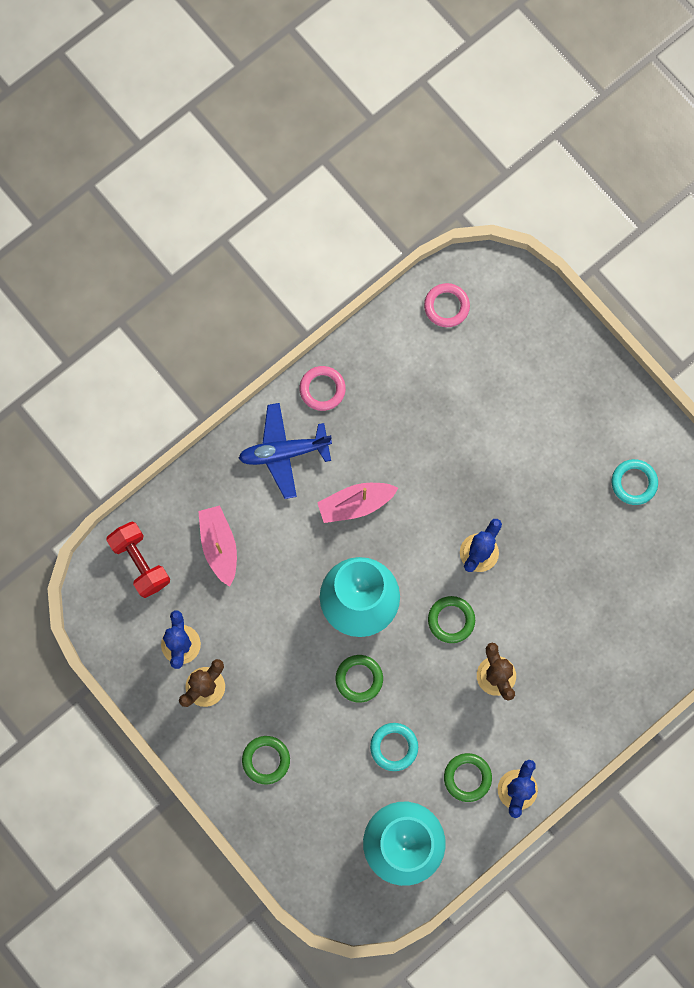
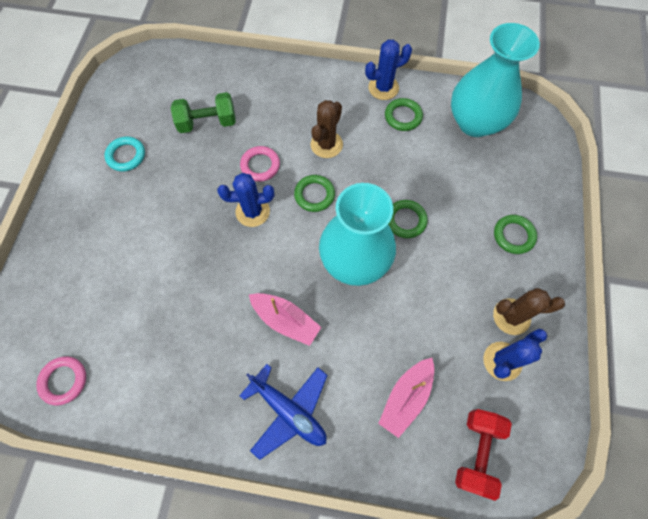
camera: 130 degrees left, 10 degrees down
pink ring [299,366,346,411] -> pink ring moved to [240,146,280,182]
turquoise ring [370,723,418,771] -> none
none -> green dumbbell [171,92,236,133]

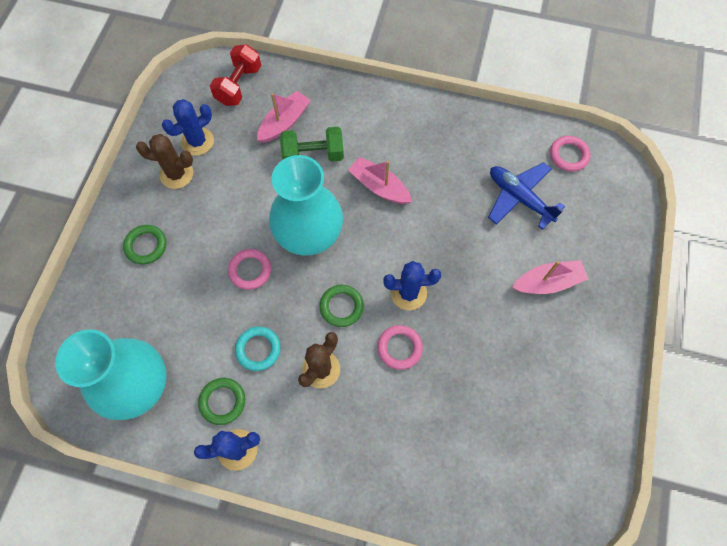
camera: 175 degrees left, 0 degrees up
turquoise ring [104,136,145,172] -> turquoise ring moved to [235,327,281,371]
green dumbbell [171,92,236,133] -> green dumbbell moved to [280,127,344,162]
blue plane [239,364,328,460] -> blue plane moved to [488,162,565,230]
green ring [388,200,428,238] -> pink ring [228,249,271,290]
none -> pink boat [512,260,589,294]

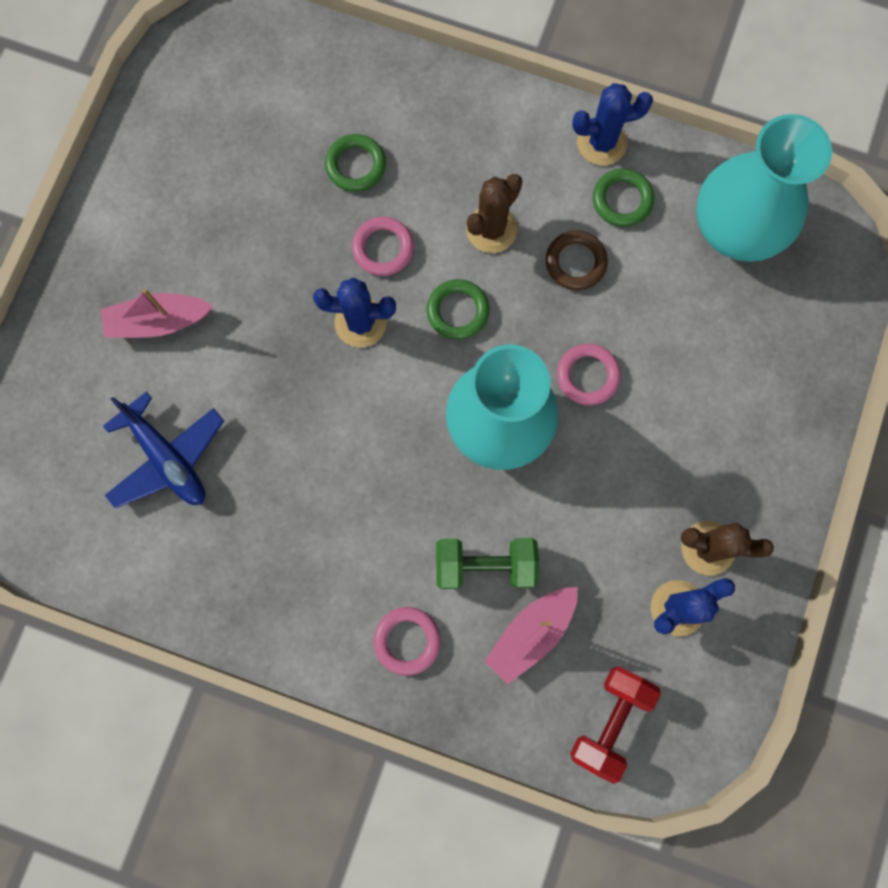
camera: 175 degrees left, 10 degrees up
green ring [123,225,166,265] -> green ring moved to [325,134,386,192]
turquoise ring [235,327,281,371] -> brown ring [546,230,608,290]
pink boat [348,157,412,204] -> none
pink ring [550,136,591,172] -> pink ring moved to [374,607,441,676]

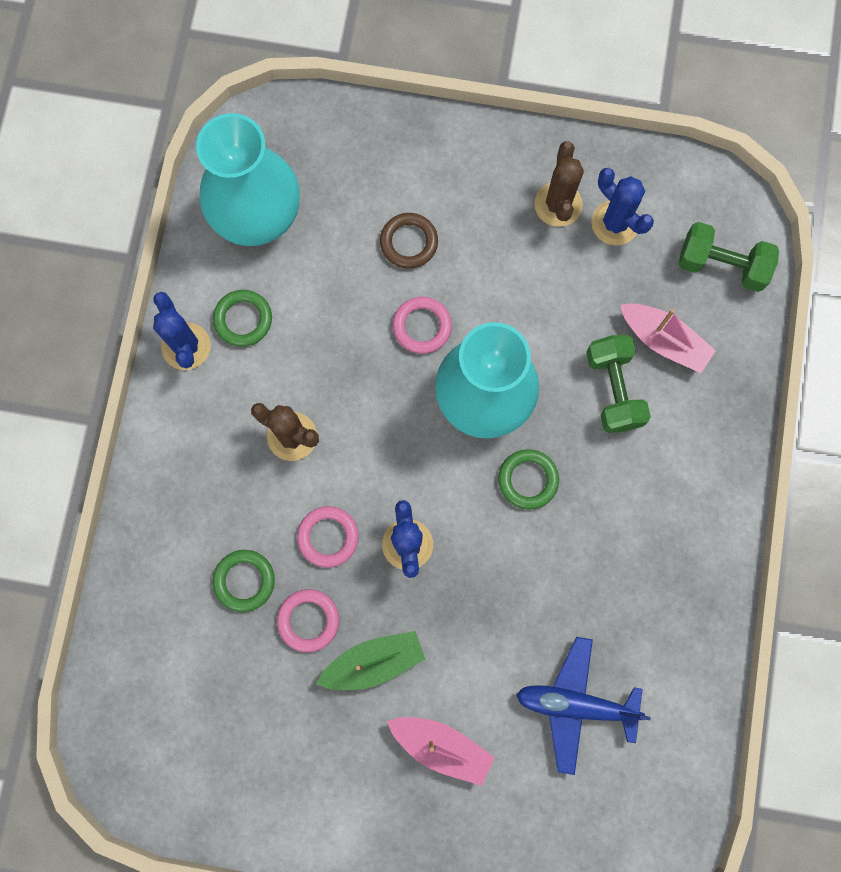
camera: 100 degrees left, 0 degrees up
pink boat [101,289,213,338] -> pink boat turned 45 degrees counterclockwise [387,717,495,786]
blue plane [103,392,224,508] -> blue plane turned 120 degrees counterclockwise [516,637,651,775]
pink ring [374,607,441,676] -> pink ring moved to [277,589,339,652]
green ring [427,279,490,340] -> green ring moved to [498,449,559,509]
brown ring [546,230,608,290] -> brown ring moved to [380,213,438,269]
red dumbbell [571,666,661,784] -> green dumbbell [679,222,779,292]
none -> green boat [316,631,425,690]

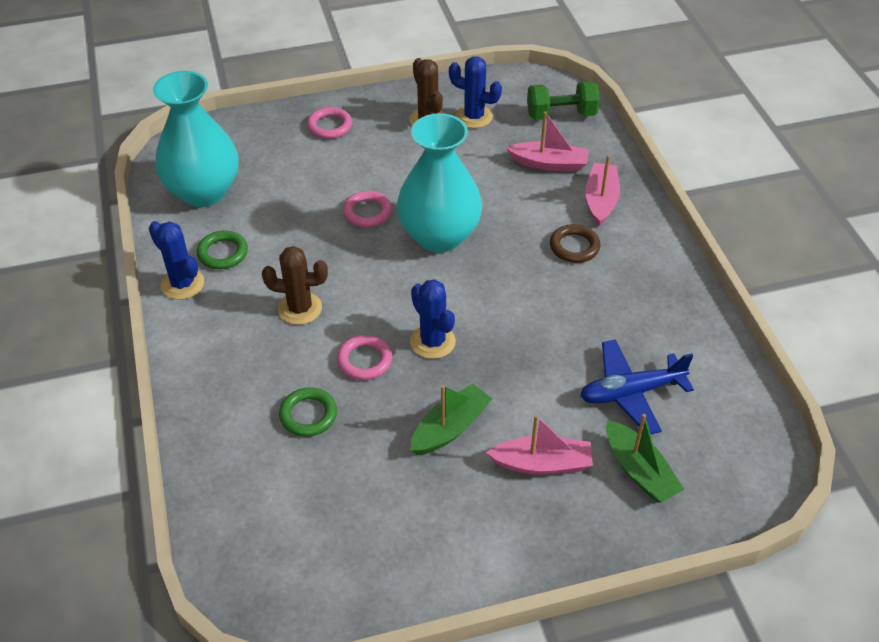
camera: 25 degrees left, 30 degrees down
pink ring [277,589,339,652] -> pink ring moved to [307,107,352,139]
brown ring [380,213,438,269] -> brown ring moved to [550,224,600,263]
green ring [498,449,559,509] -> none
green dumbbell [586,335,651,433] -> none
none -> pink boat [585,155,620,226]
none -> green boat [606,414,684,503]

